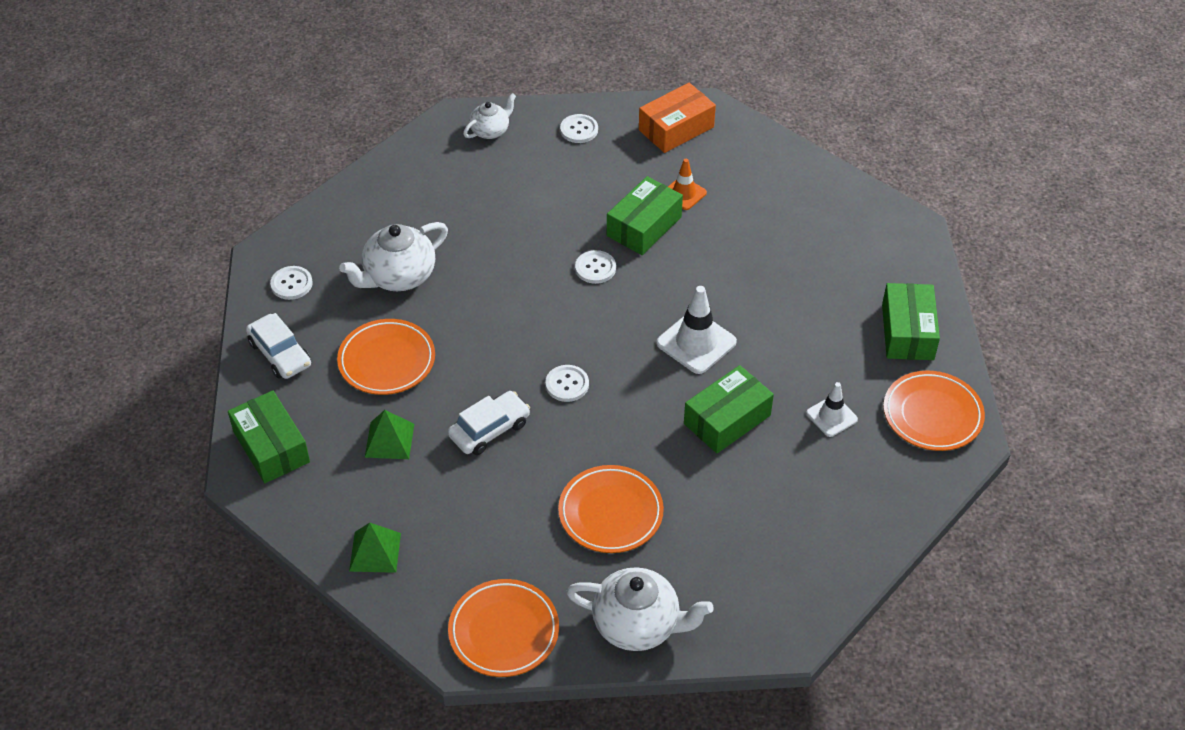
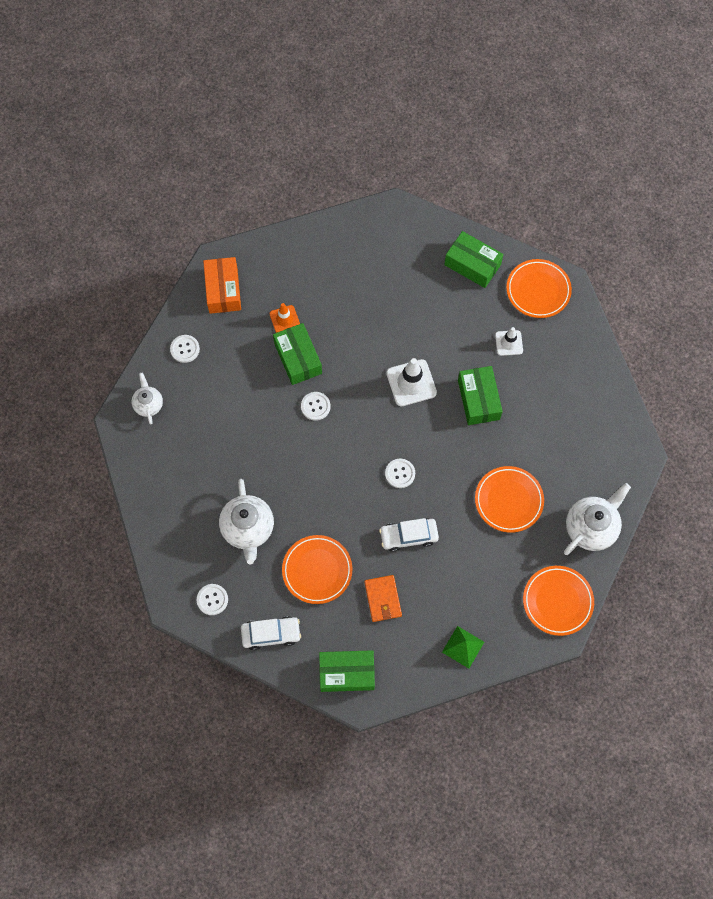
camera: 60 degrees left, 20 degrees up
green pyramid [365,410,414,459] -> orange wallet [364,575,402,622]
white car [448,391,530,455] -> white car turned 90 degrees counterclockwise [379,518,439,552]

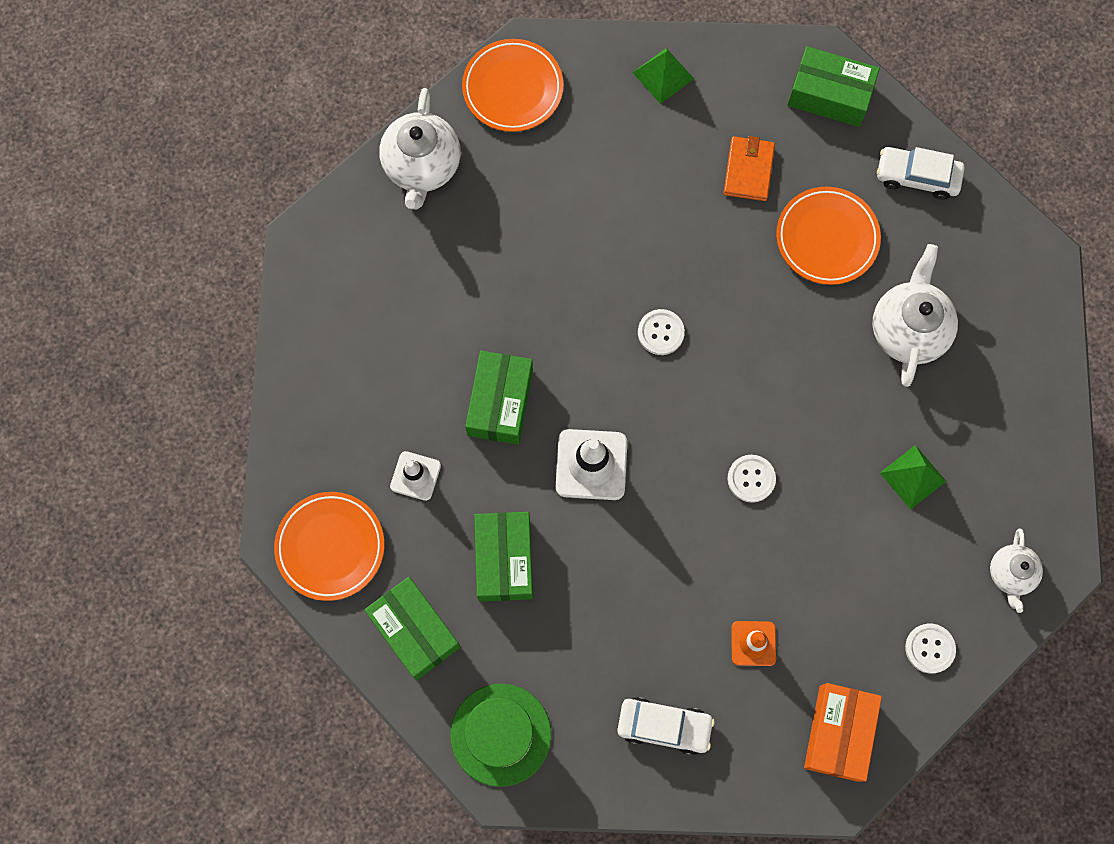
camera: 160 degrees left, 5 degrees up
white button [197,584,228,615] -> none
green box [273,323,322,385] -> green box moved to [474,512,533,602]
white car [379,518,439,552] -> white car moved to [617,697,715,755]
orange plate [475,466,544,533] -> none
white teapot [564,483,631,555] -> white teapot turned 60 degrees counterclockwise [379,88,461,209]
none -> green hat [451,684,551,787]
none -> green pyramid [880,445,946,510]

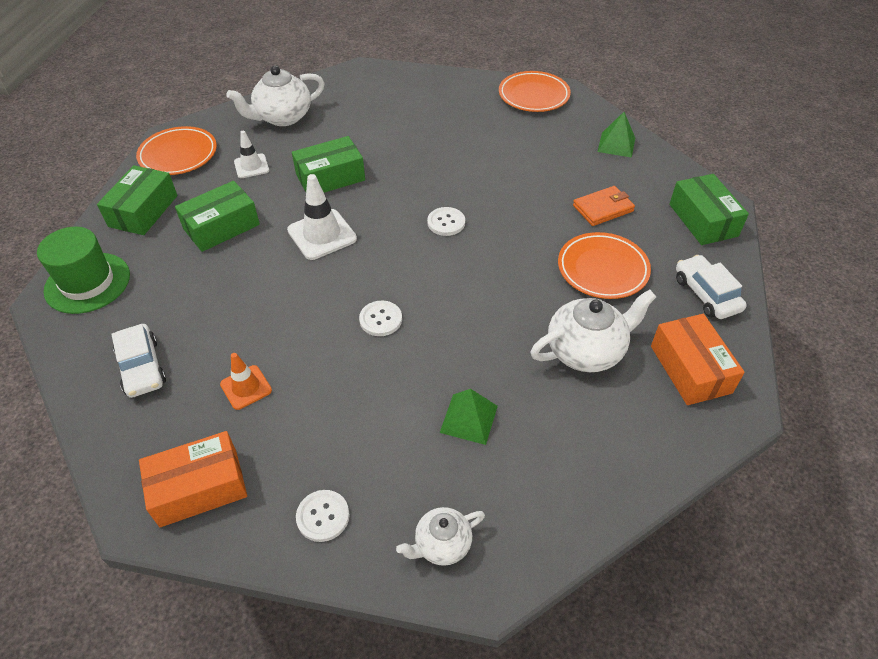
camera: 55 degrees right, 25 degrees down
white teapot [379,88,461,209] -> white teapot moved to [226,65,324,126]
none -> orange box [651,314,745,405]

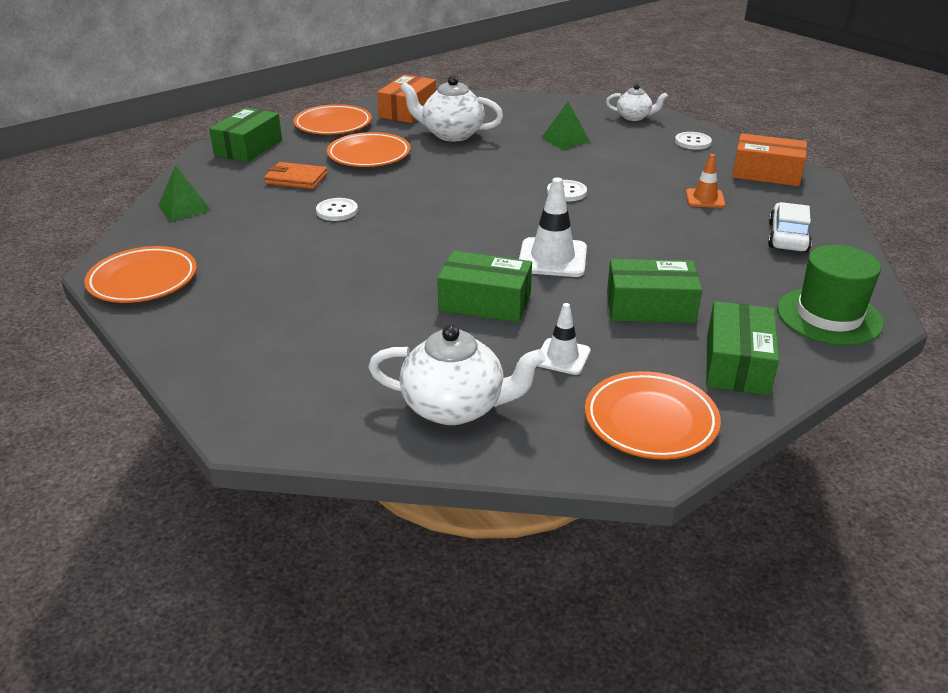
camera: 140 degrees left, 15 degrees down
green box [97,165,178,235] -> green box turned 45 degrees counterclockwise [706,301,779,395]
white button [427,207,465,236] -> white button moved to [316,198,358,221]
white car [676,255,747,319] -> orange plate [293,104,372,135]

